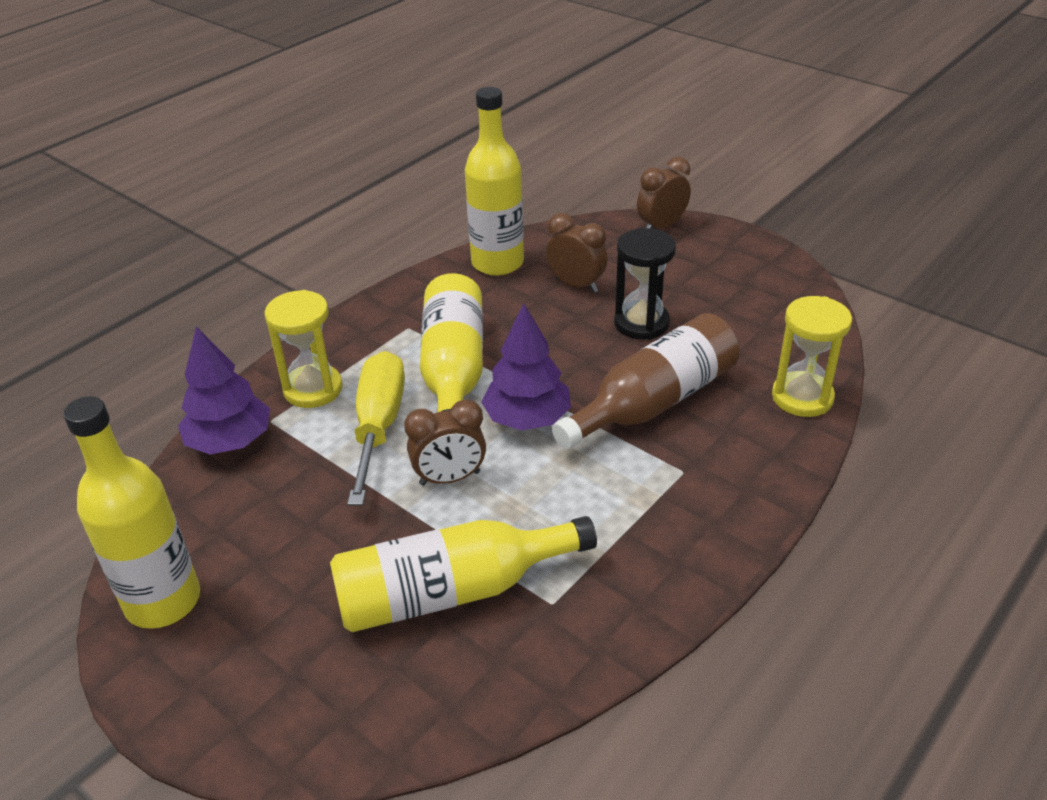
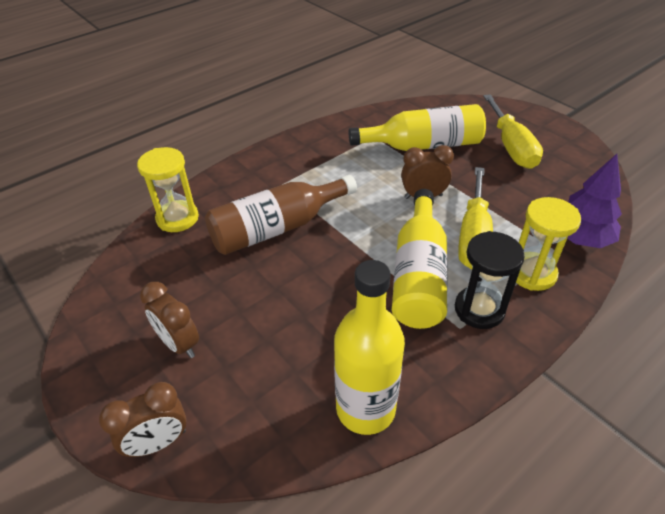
camera: 170 degrees left, 5 degrees up
yellow bottle [63,396,200,629] -> none
purple tree [481,303,571,431] -> none
brown clock [546,213,607,293] -> brown clock moved to [140,282,199,358]
black hourglass [614,228,676,340] -> black hourglass moved to [455,231,525,329]
none -> yellow screwdriver [483,94,543,169]

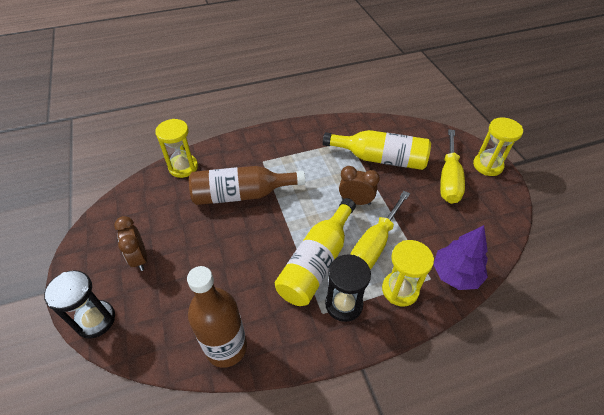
camera: 20 degrees right, 5 degrees up
brown clock [99,382,187,457] -> black hourglass [44,270,115,338]
yellow bottle [334,260,405,435] -> brown bottle [187,266,247,368]
none -> yellow hourglass [473,117,523,176]

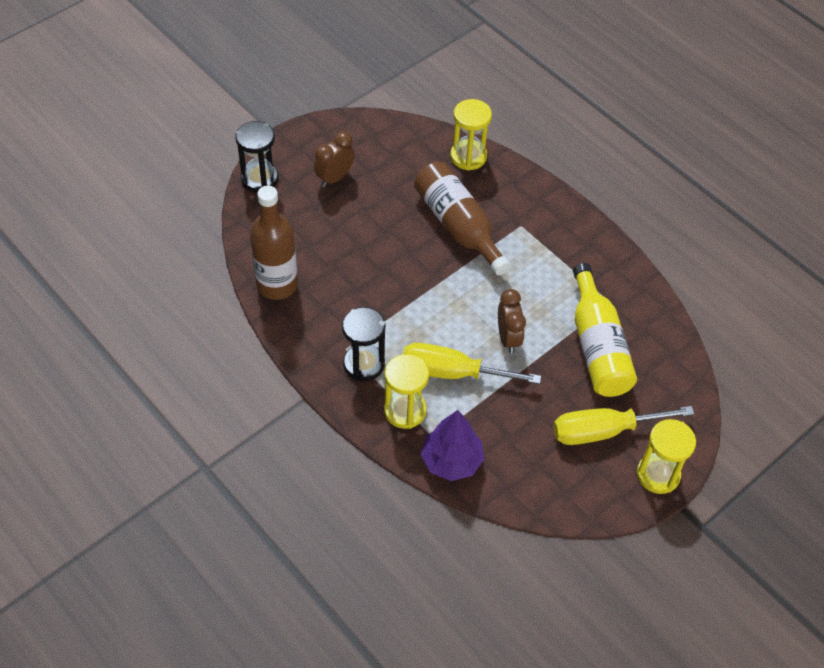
camera: 65 degrees right, 5 degrees up
yellow bottle [275,198,356,306] -> none

